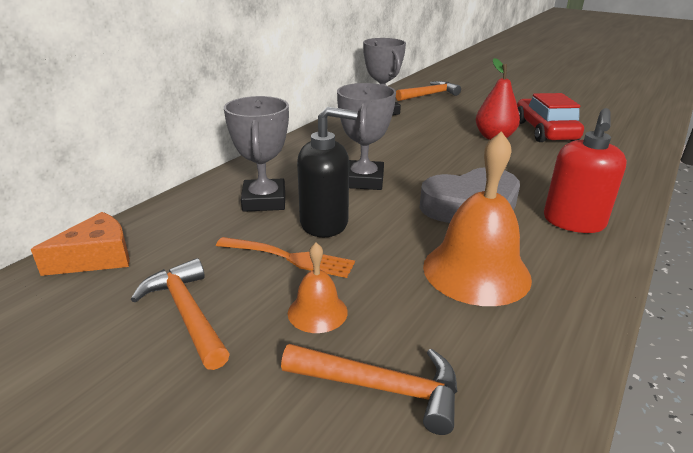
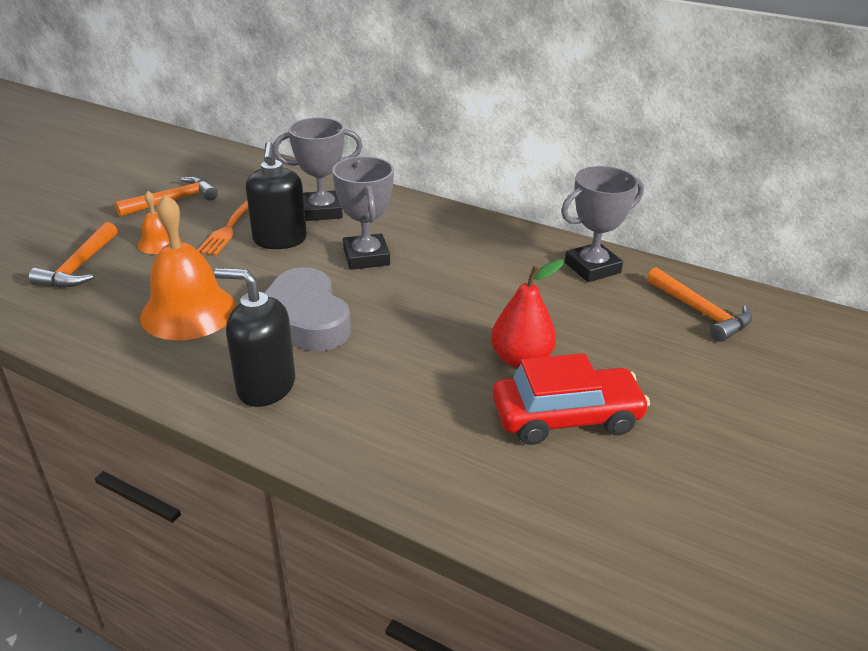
camera: 85 degrees right, 5 degrees up
orange cheese [31,212,130,276] -> none
grey trophy [337,83,396,190] -> grey trophy turned 75 degrees clockwise [332,156,394,270]
red soap dispenser [544,108,627,233] -> black soap dispenser [214,268,295,407]

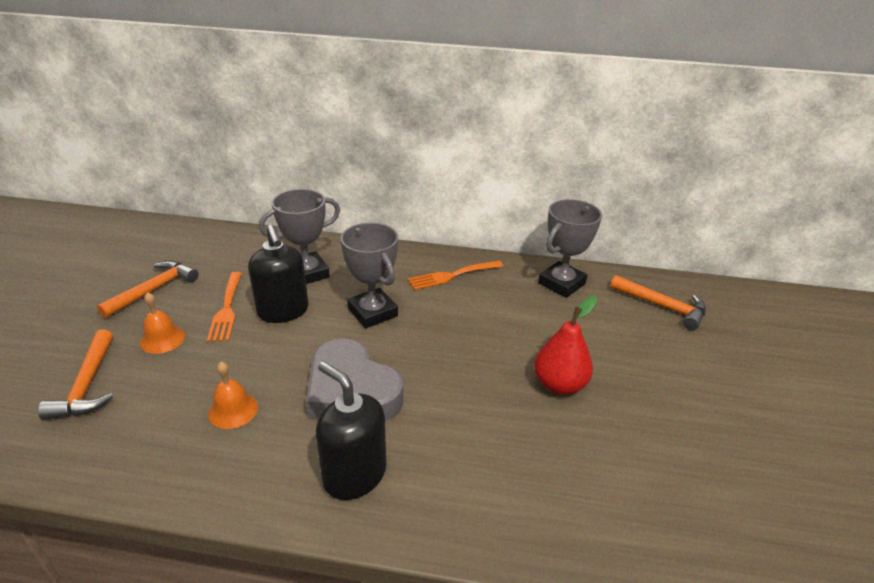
camera: 20 degrees left, 0 degrees up
orange bell [140,194,237,340] -> orange bell [208,361,258,429], size x0.51
black soap dispenser [214,268,295,407] -> black soap dispenser turned 45 degrees clockwise [316,361,386,500]
red car [493,353,650,445] -> none
none -> orange fork [408,260,503,290]

